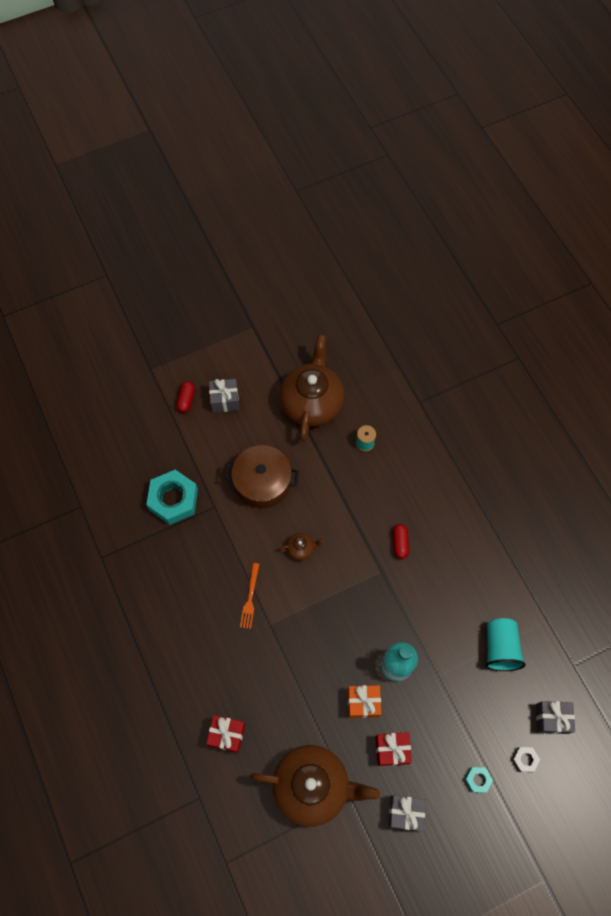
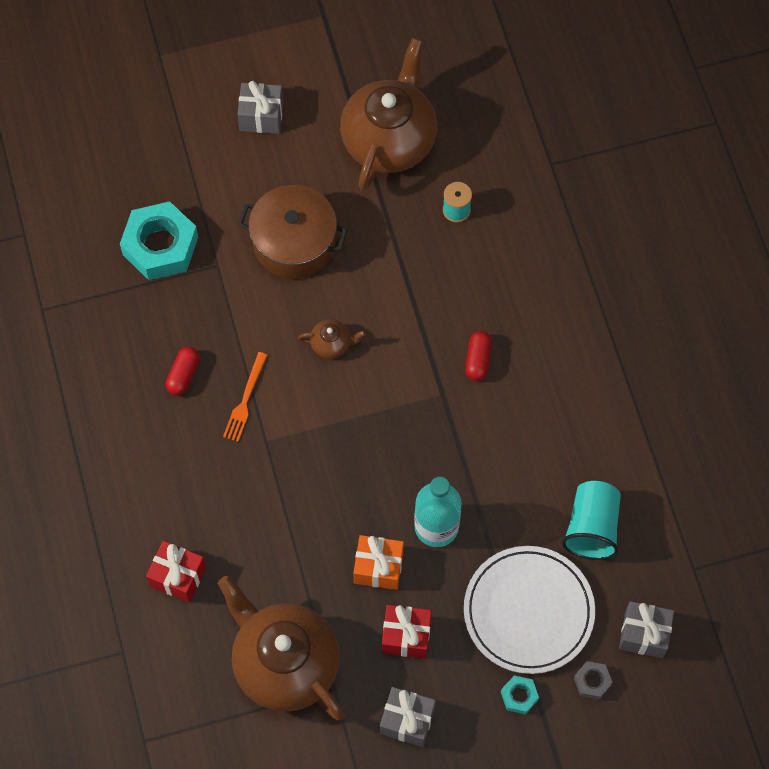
camera: 10 degrees right, 0 degrees up
red capsule [176,382,195,413] -> red capsule moved to [165,347,200,395]
brown teapot [250,745,380,827] -> brown teapot turned 150 degrees counterclockwise [218,576,345,721]
none -> white plate [464,546,595,674]

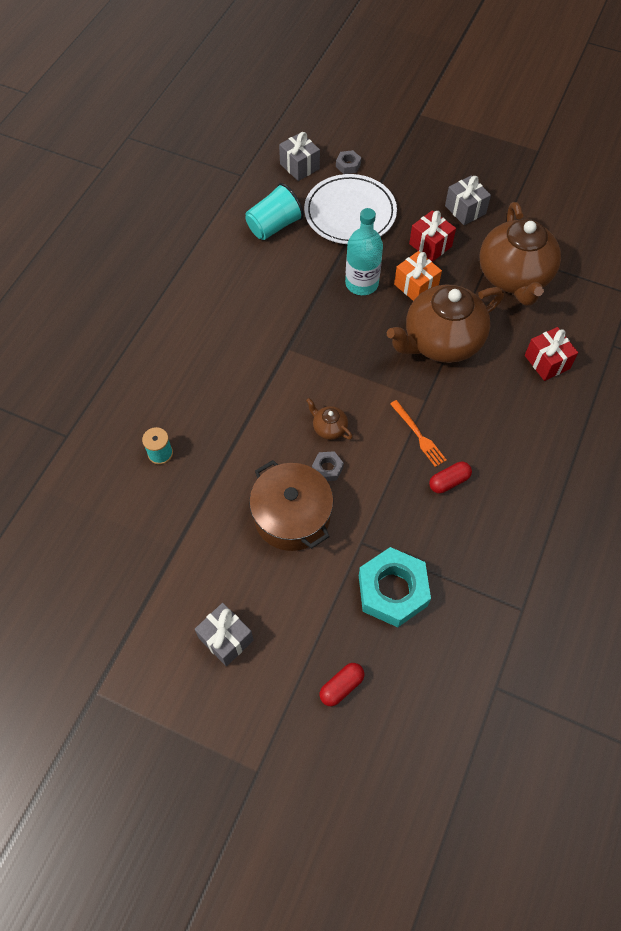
camera: 140 degrees left, 5 degrees down
orange fork [223,352,267,442] -> orange fork turned 90 degrees clockwise [390,400,447,467]
brown teapot [340,38,437,191] -> brown teapot moved to [387,285,504,363]
red capsule [465,331,492,381] -> red capsule moved to [319,663,364,706]
turquoise nut [501,676,539,714] -> none
none -> grey nut [312,451,344,481]

